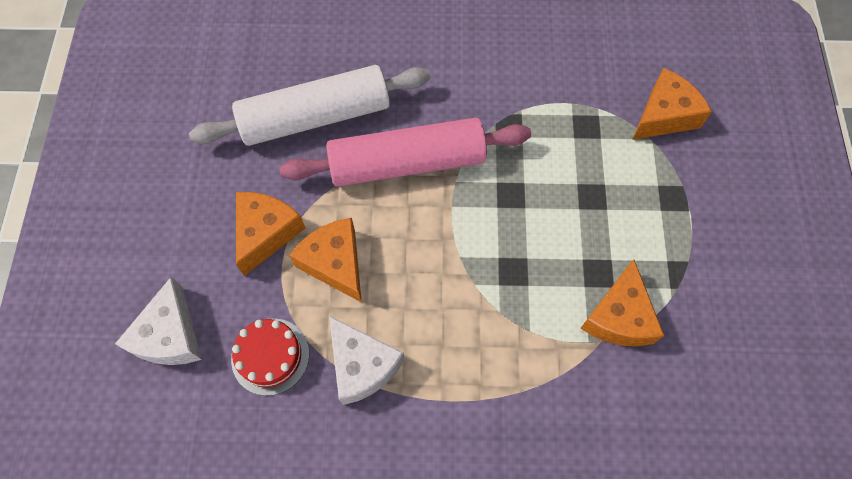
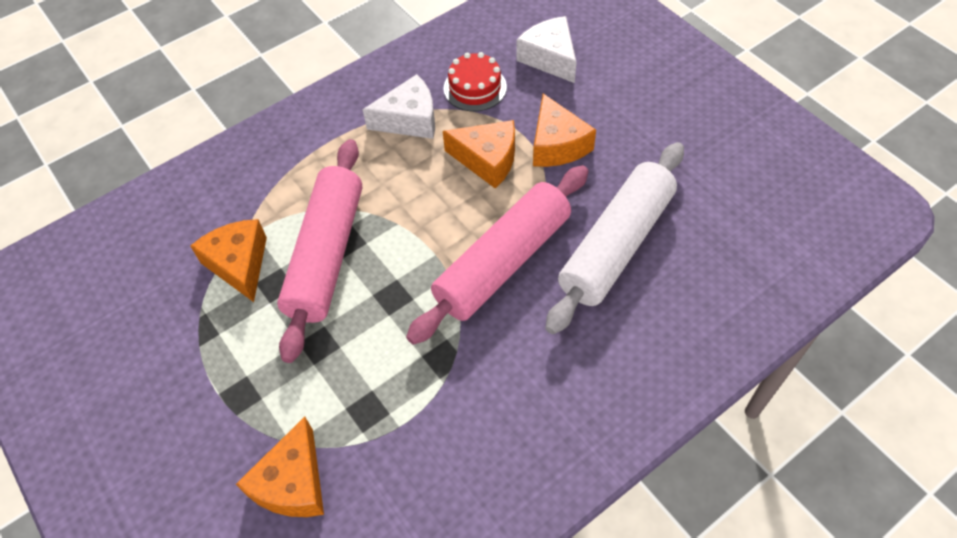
camera: 145 degrees right, 10 degrees down
white cheese [329,316,405,405] -> white cheese turned 150 degrees clockwise [362,74,435,139]
none -> pink rolling pin [277,139,362,363]

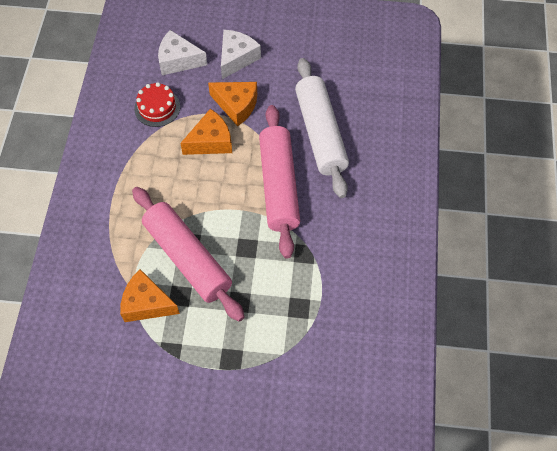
camera: 50 degrees left, 5 degrees up
orange cheese [236,417,324,517] -> none
white cheese [362,74,435,139] -> white cheese moved to [221,30,261,79]

